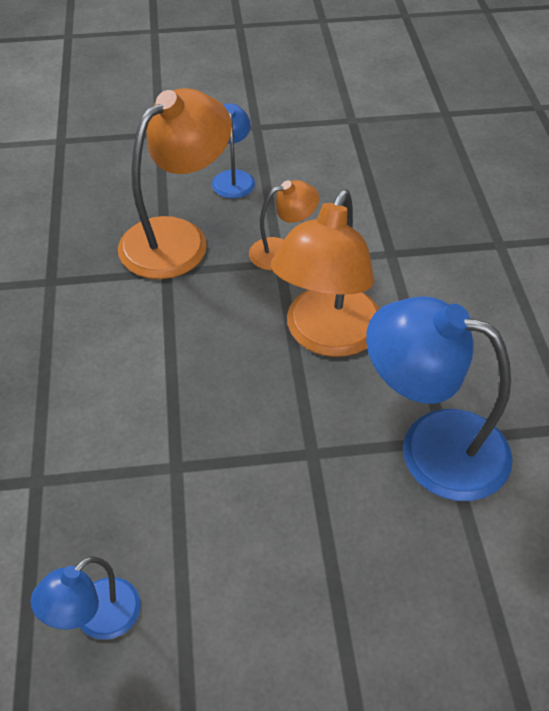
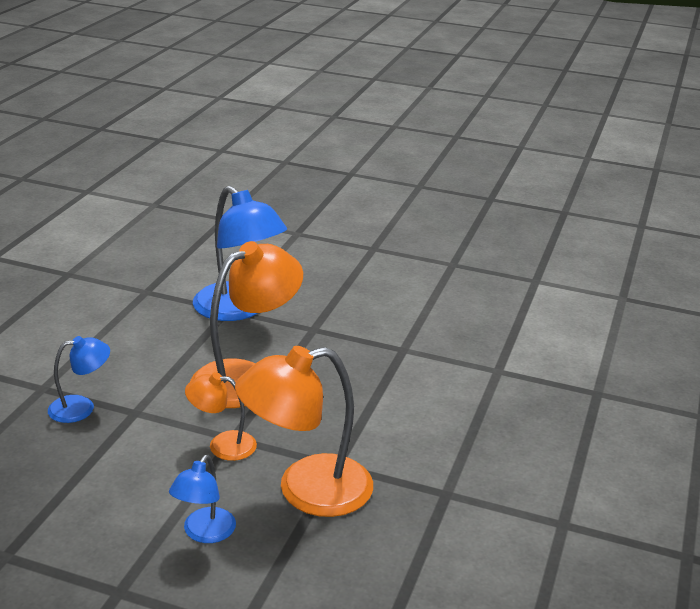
camera: 155 degrees left, 20 degrees down
blue lamp [31,556,141,640] -> blue lamp moved to [48,336,110,423]

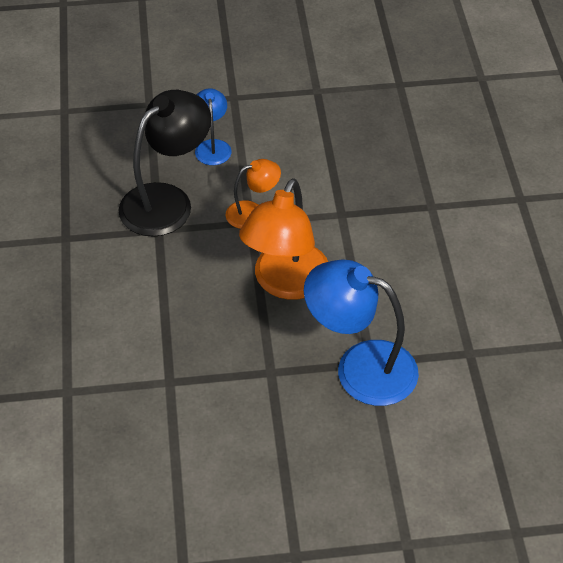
camera: 155 degrees right, 20 degrees up
blue lamp [48,336,110,423] -> none
orange lamp [235,346,373,517] -> black lamp [119,90,211,237]

